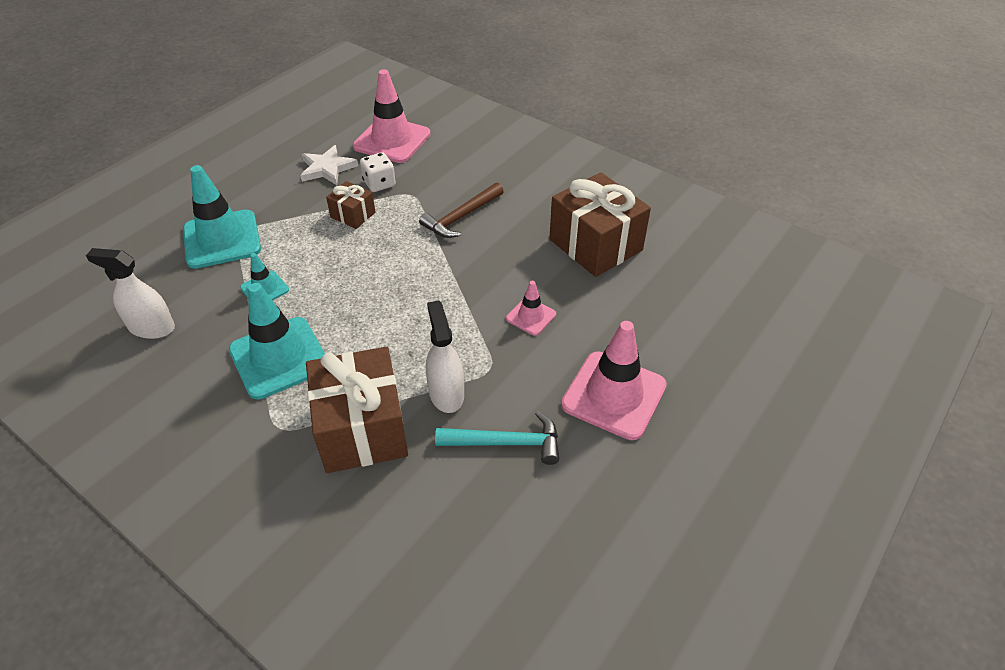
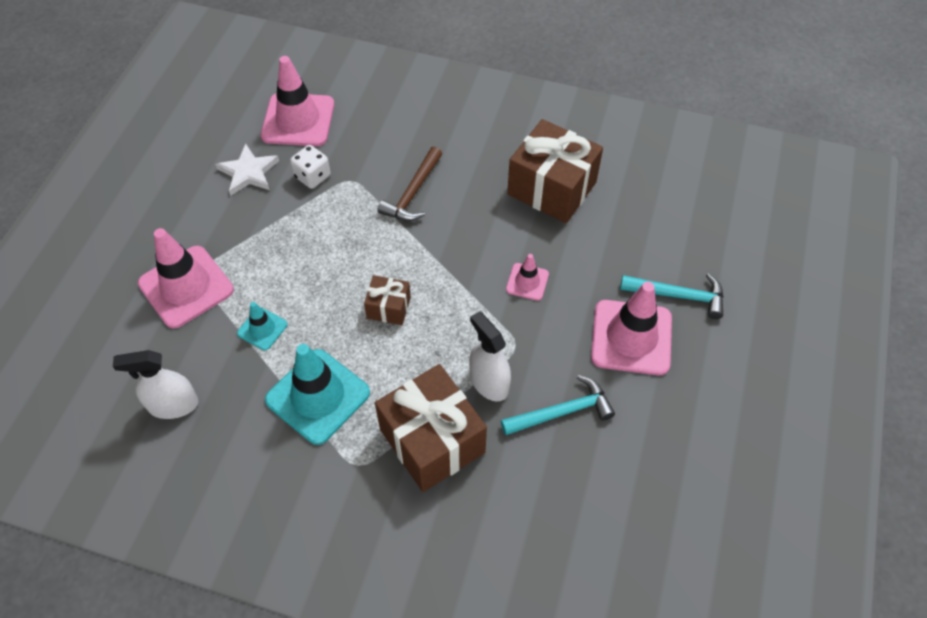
camera: 20 degrees left, 10 degrees up
turquoise traffic cone [183,165,261,269] -> pink traffic cone [138,228,234,328]
brown gift [326,181,375,229] -> brown gift moved to [364,275,411,325]
none -> turquoise hammer [620,273,724,319]

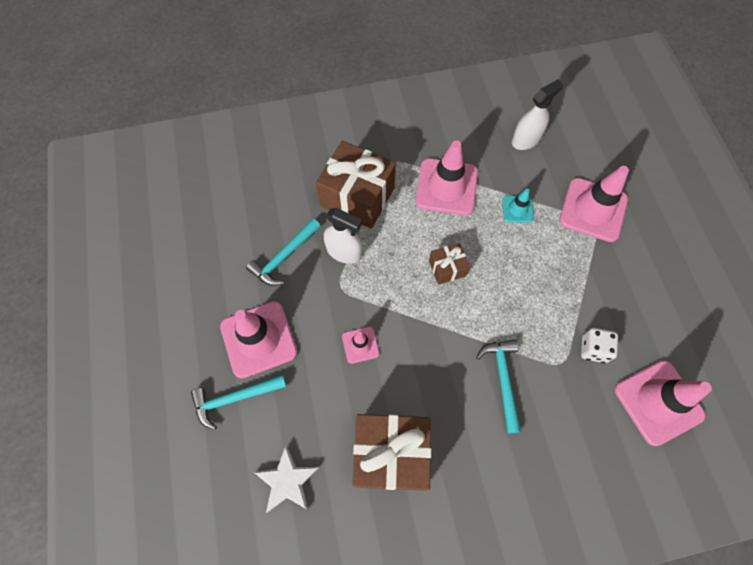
camera: 150 degrees right, 10 degrees up
white star [215,143,279,196] -> white star moved to [254,445,320,513]
turquoise traffic cone [265,344,370,445] -> pink traffic cone [415,141,478,215]
brown hammer [377,147,442,221] -> turquoise hammer [476,339,521,434]

